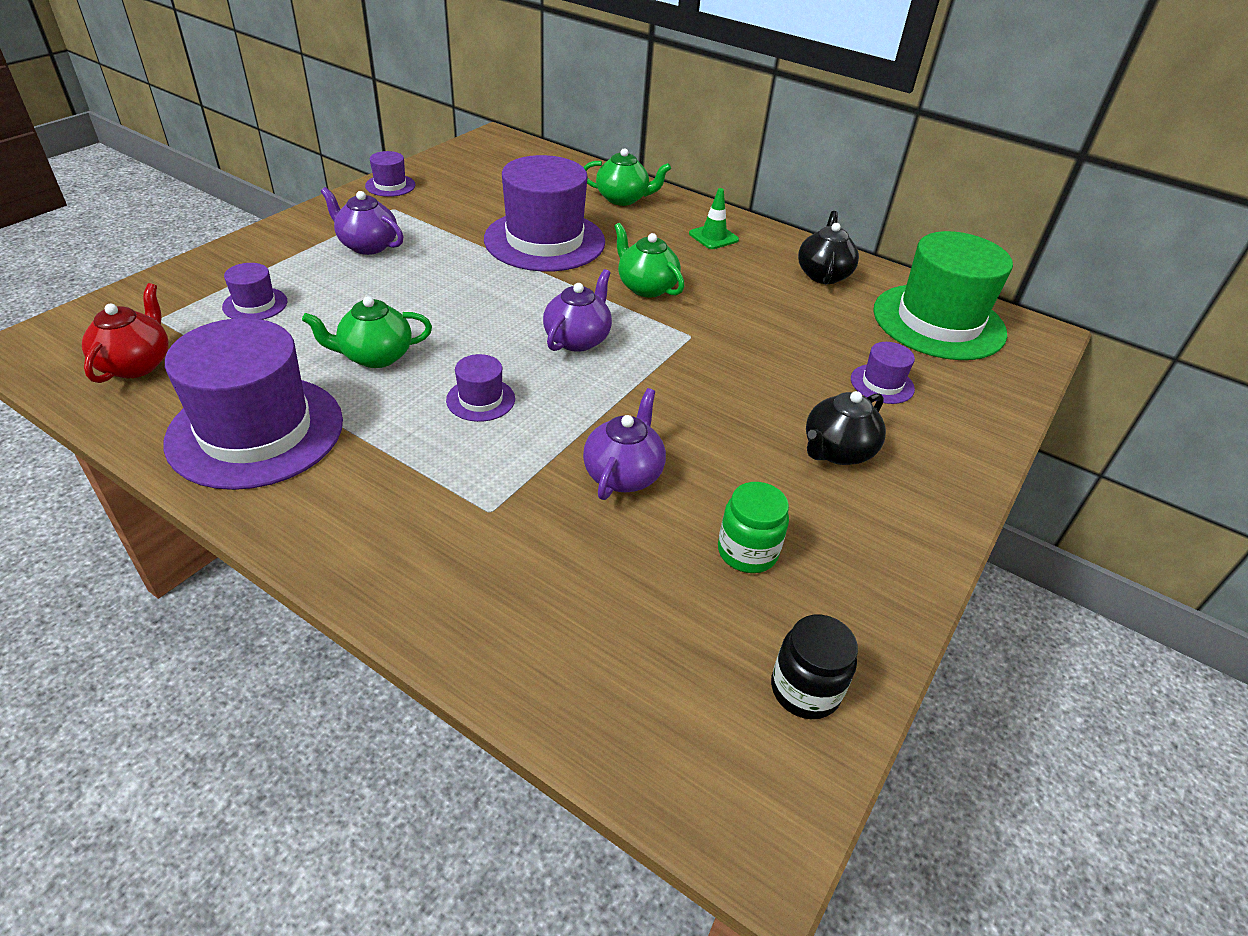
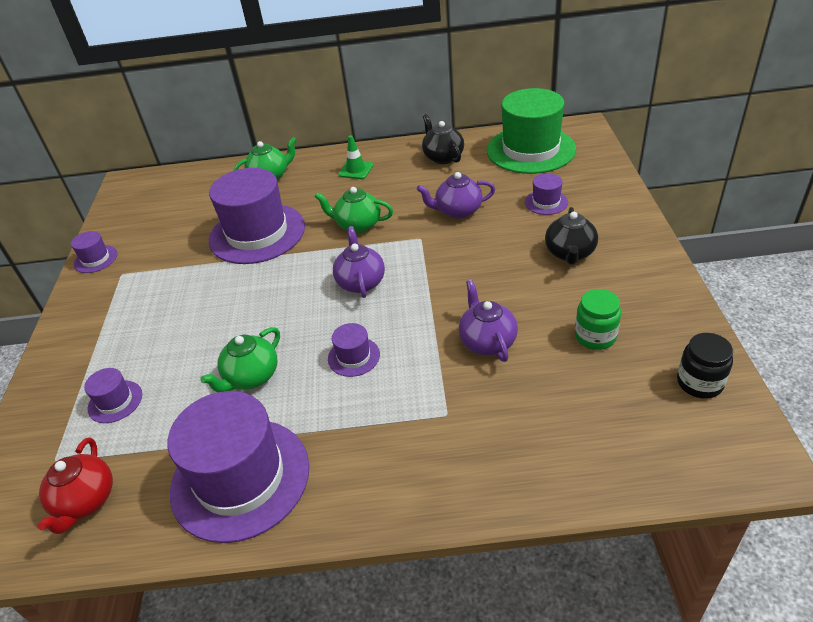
camera: 30 degrees left, 0 degrees up
red teapot [82,283,169,383] -> red teapot turned 150 degrees counterclockwise [37,437,113,534]
purple teapot [321,187,404,255] -> purple teapot moved to [417,172,495,219]

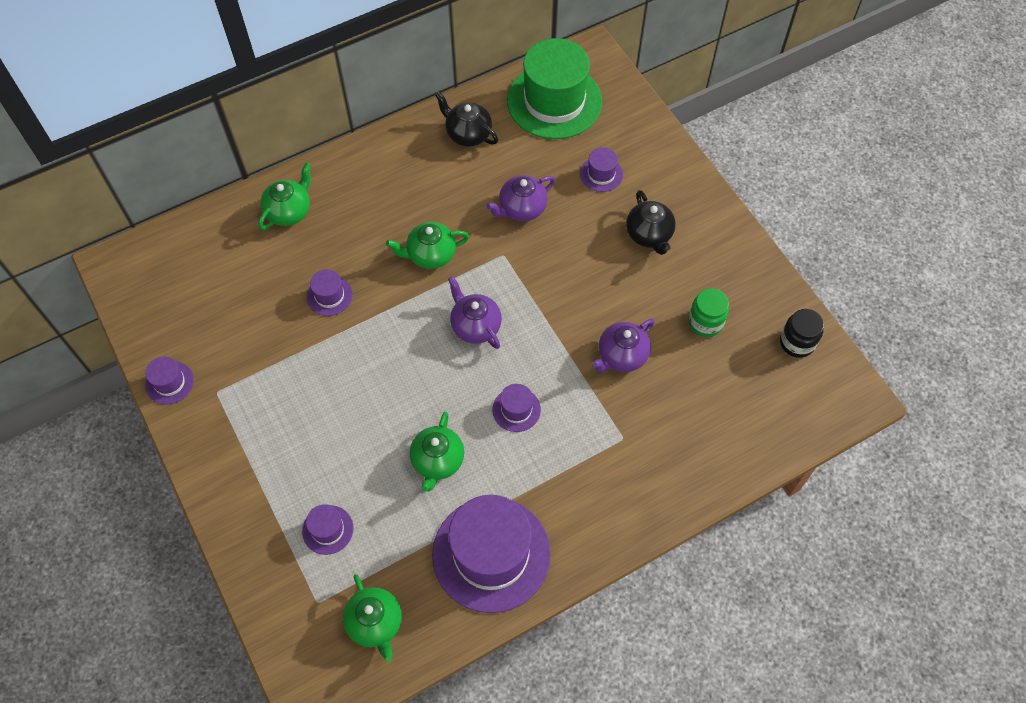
camera: 30 degrees left, 20 degrees up
red teapot [37,437,113,534] -> green teapot [343,574,402,662]
purple hat [209,168,305,264] -> purple hat [307,269,353,316], size x0.44
green traffic cone [338,135,373,179] -> none
purple teapot [459,280,518,362] -> purple teapot turned 90 degrees counterclockwise [592,319,655,372]

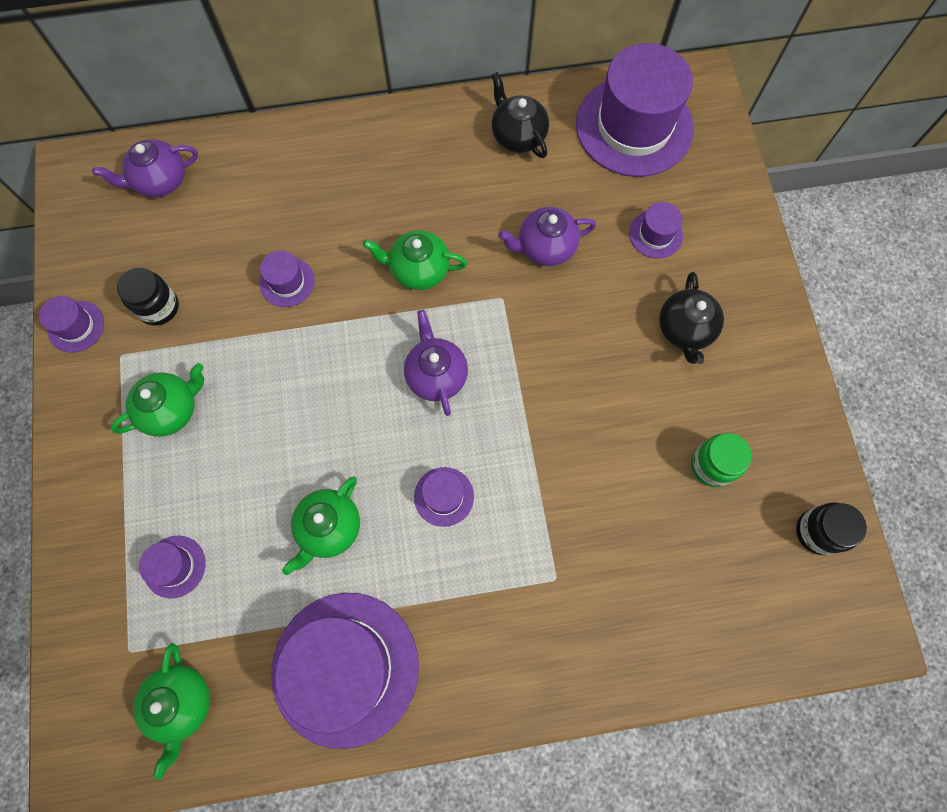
camera: 20 degrees right, 10 degrees up
green teapot [258,162,311,230] -> green teapot moved to [111,363,204,437]
green hat [507,38,602,139] -> purple hat [576,43,694,177]
purple teapot [592,319,655,372] -> purple teapot moved to [92,139,198,197]
none -> black jar [117,267,179,326]

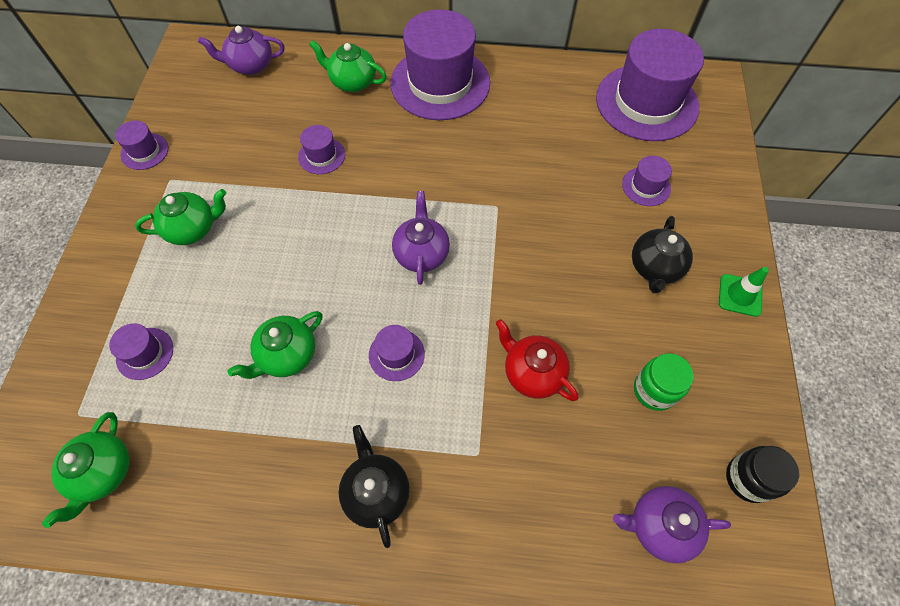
camera: 15 degrees right, 10 degrees down
black jar [117,267,179,326] -> none
purple hat [271,593,419,749] -> purple hat moved to [390,9,490,120]
green teapot [363,230,467,290] -> green teapot moved to [309,40,387,92]
black teapot [492,72,549,158] -> black teapot moved to [339,425,410,548]
purple teapot [498,207,596,266] -> purple teapot moved to [613,486,731,563]
none -> red teapot [495,319,578,401]
none -> green traffic cone [719,267,769,317]

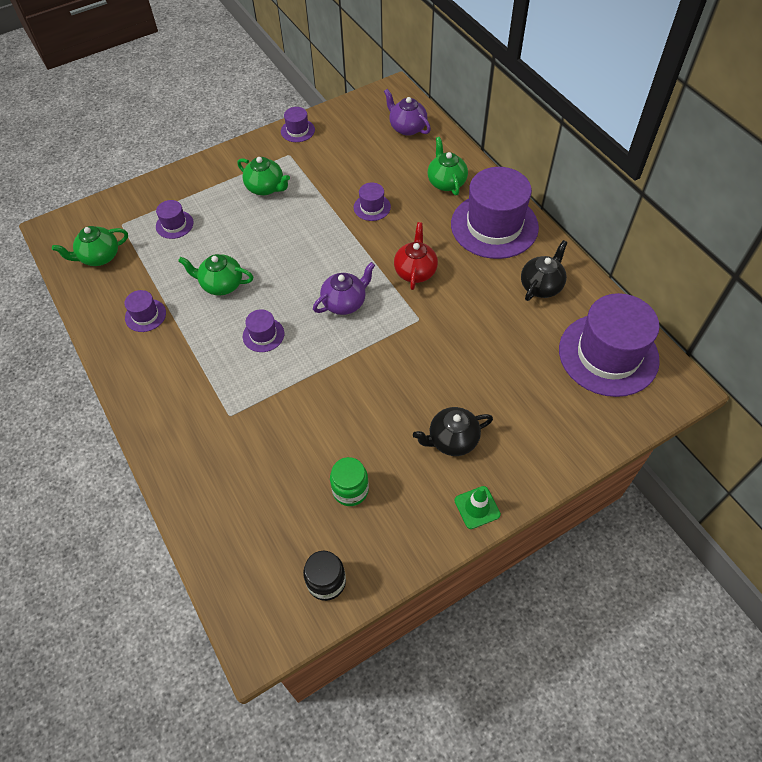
camera: 55 degrees right, 5 degrees down
black teapot [339,425,410,548] -> black teapot moved to [521,240,568,301]
red teapot [495,319,578,401] -> red teapot moved to [394,222,438,290]
purple teapot [613,486,731,563] -> none
purple hat [622,156,672,206] -> purple hat moved to [125,290,166,332]

